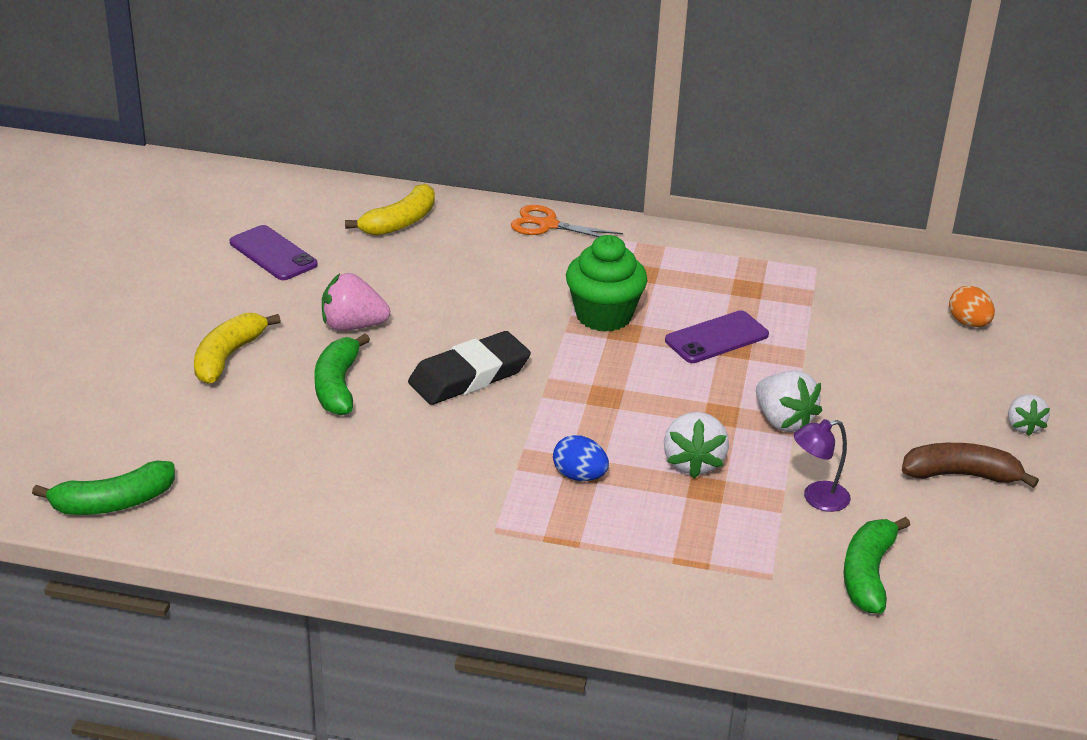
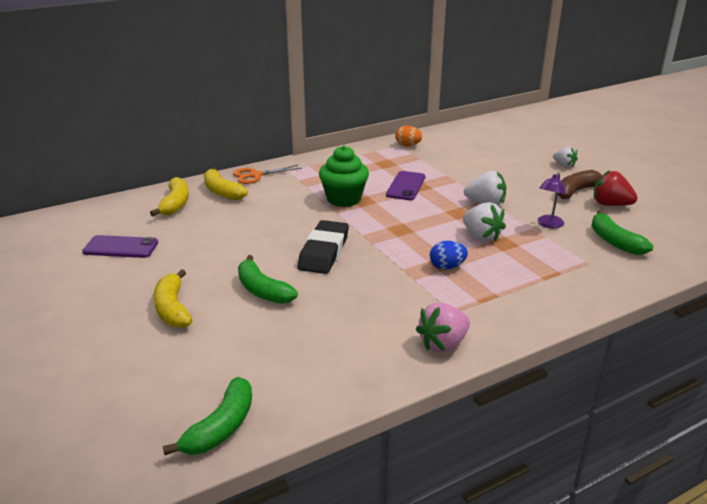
camera: 40 degrees left, 5 degrees down
pink strawberry [322,273,390,331] -> pink strawberry moved to [416,303,470,352]
orange egg [949,286,995,327] -> orange egg moved to [395,126,422,146]
none -> yellow banana [204,167,248,200]
none -> red strawberry [594,170,638,206]

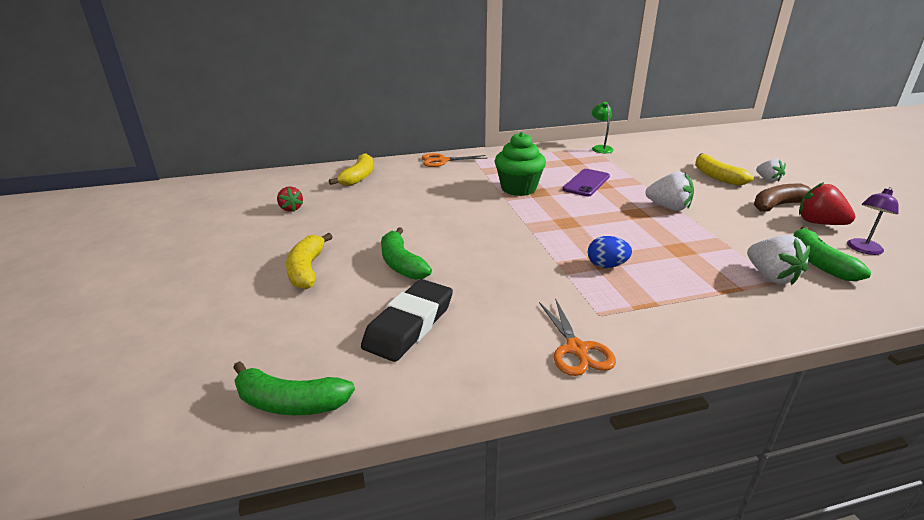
camera: 15 degrees right, 0 degrees up
purple phone [82,235,158,258] -> red strawberry [277,186,303,212]
green banana [163,377,252,455] -> green banana turned 60 degrees clockwise [233,361,355,415]
yellow banana [204,167,248,200] -> yellow banana moved to [695,153,754,186]
black eraser [298,220,349,274] -> black eraser moved to [361,279,453,362]
orange egg [395,126,422,146] -> green lamp [592,102,614,153]
pink strawberry [416,303,470,352] -> orange scissors [539,298,616,376]
white strawberry [463,202,506,241] -> white strawberry moved to [747,235,810,286]
purple lamp [537,172,565,228] -> purple lamp moved to [847,187,899,255]

